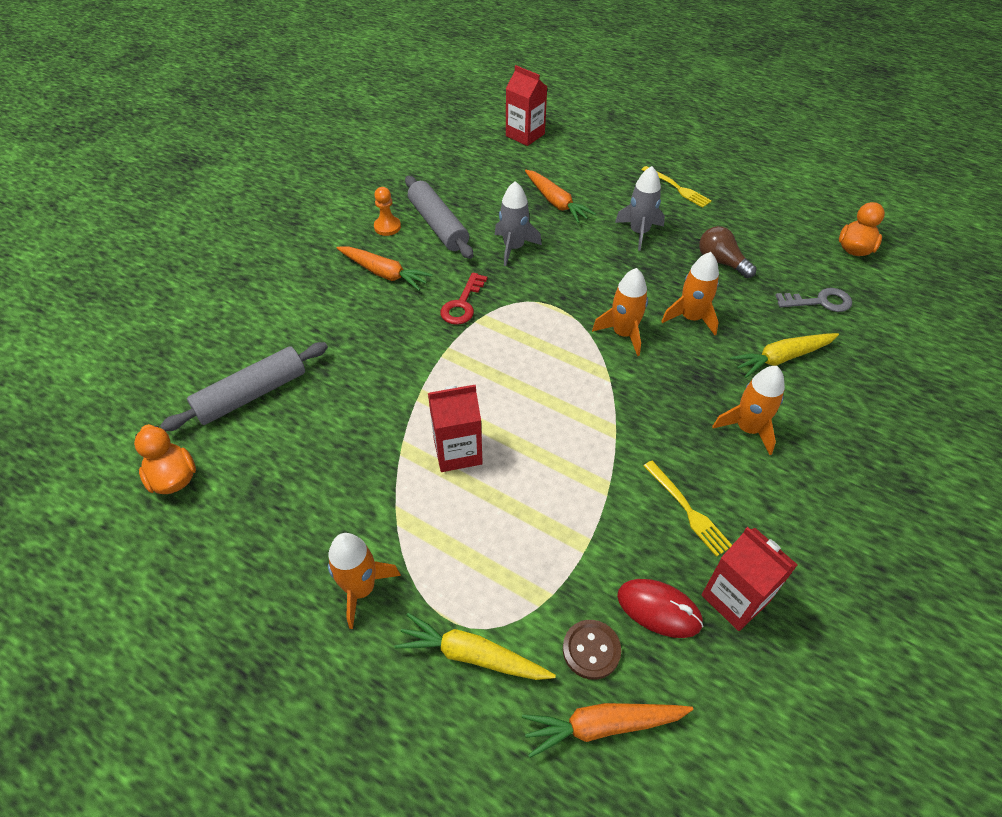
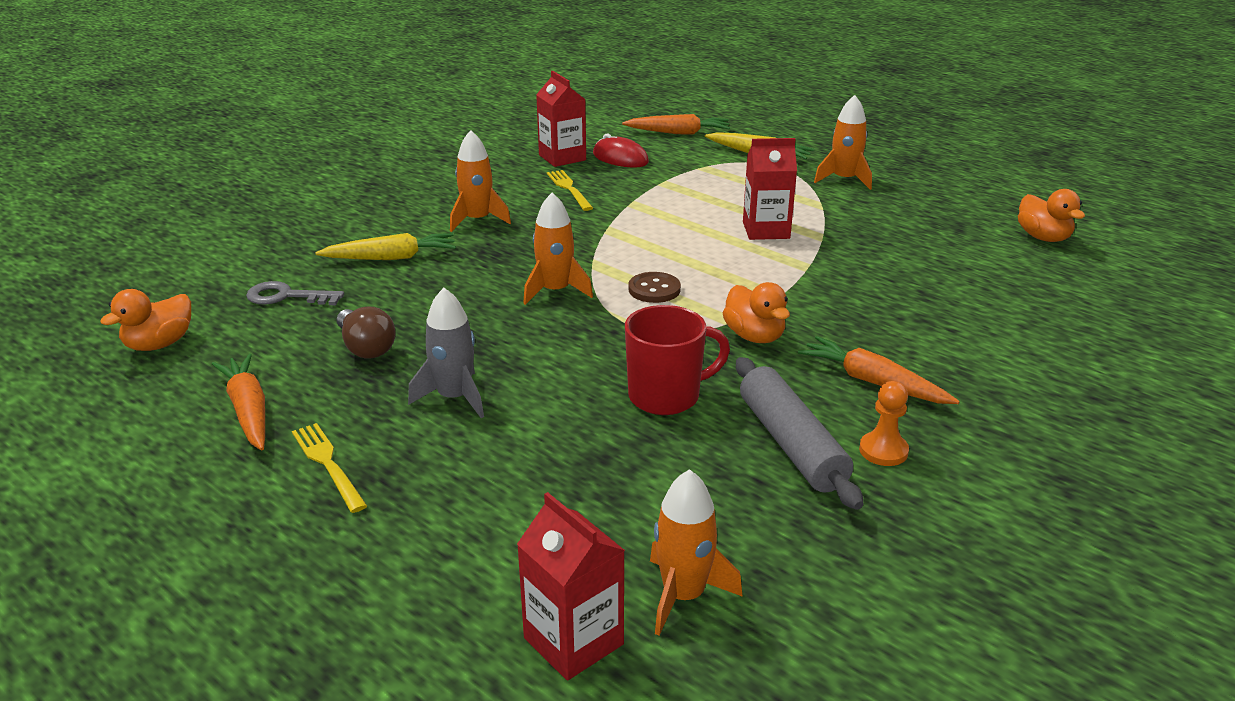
camera: 170 degrees left, 20 degrees down
grey rolling pin [160,342,328,431] -> none
red key [440,273,488,325] -> orange duck [723,282,790,343]
grey rocket [495,181,542,266] -> red mug [625,305,730,415]
orange carrot [525,170,596,223] -> orange carrot moved to [212,354,265,450]
brown button [563,620,621,680] -> brown button moved to [628,272,681,303]
orange rocket [661,252,719,335] -> orange rocket moved to [650,469,743,636]

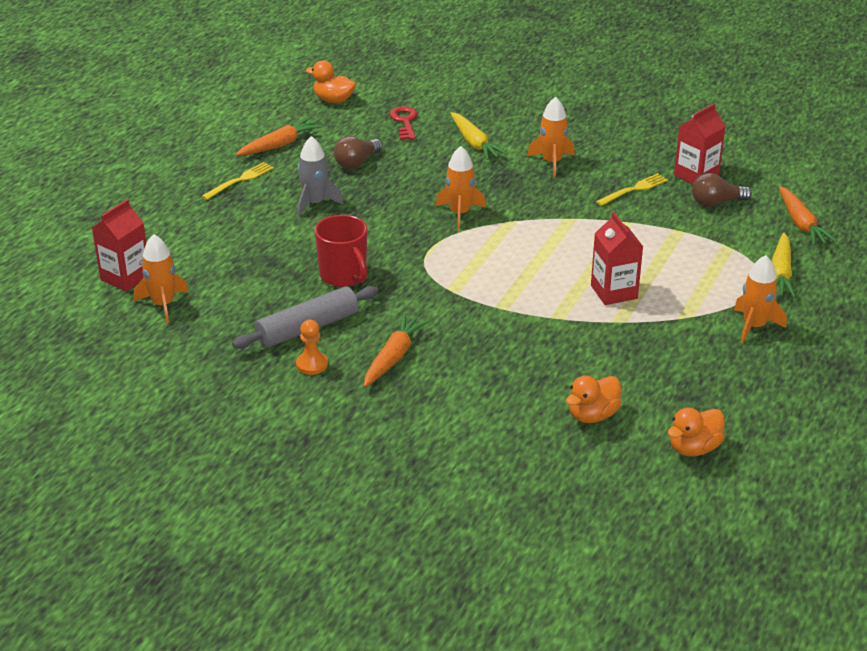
camera: 75 degrees right, 5 degrees up
grey key [246,281,344,305] -> red key [389,106,417,140]
red mouse [593,134,649,167] -> brown light bulb [692,173,752,207]
brown button [628,272,681,303] -> none
orange duck [723,282,790,343] -> orange duck moved to [566,376,622,423]

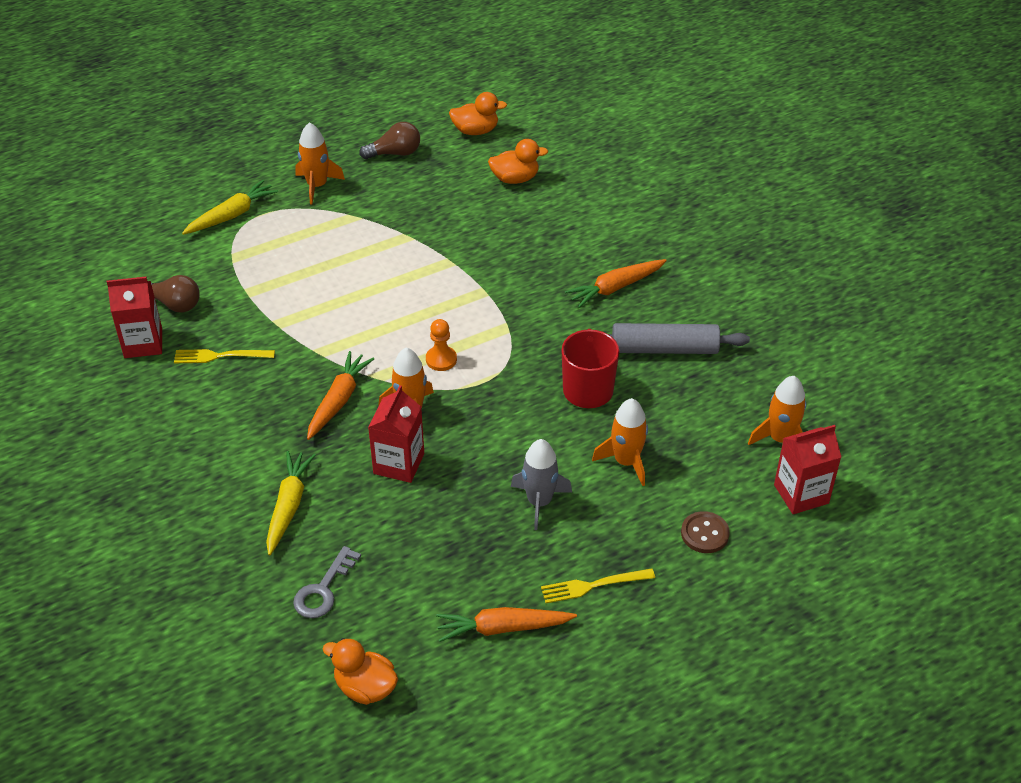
camera: 145 degrees left, 10 degrees up
orange pawn [296,320,328,375] -> orange pawn moved to [426,319,457,371]
orange duck [306,60,356,103] -> orange duck turned 150 degrees clockwise [323,638,398,705]
brown light bulb [334,136,383,169] -> brown light bulb moved to [359,122,420,159]
red key [389,106,417,140] -> grey key [293,546,361,618]
orange rocket [527,97,575,177] -> orange rocket moved to [592,398,648,486]
red carton [591,212,643,305] -> red carton moved to [368,386,424,483]
orange carrot [779,186,837,245] -> orange carrot moved to [307,351,374,440]
none -> brown button [681,511,730,553]

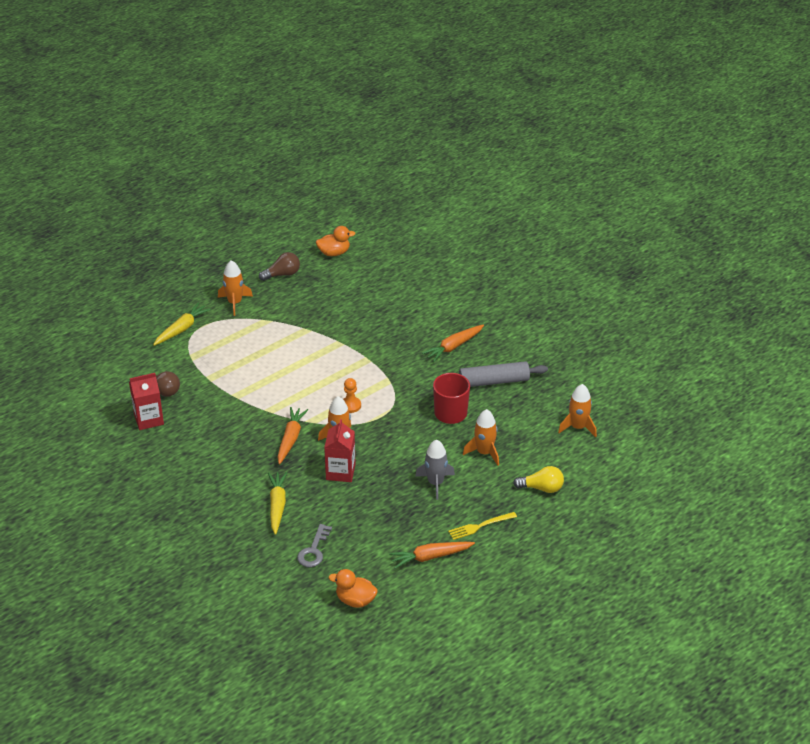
camera: 10 degrees left, 5 degrees down
yellow fork [174,349,275,363] -> none
orange duck [488,139,548,184] -> none
brown button [681,511,730,553] -> yellow light bulb [513,466,564,493]
red carton [774,425,841,514] -> none

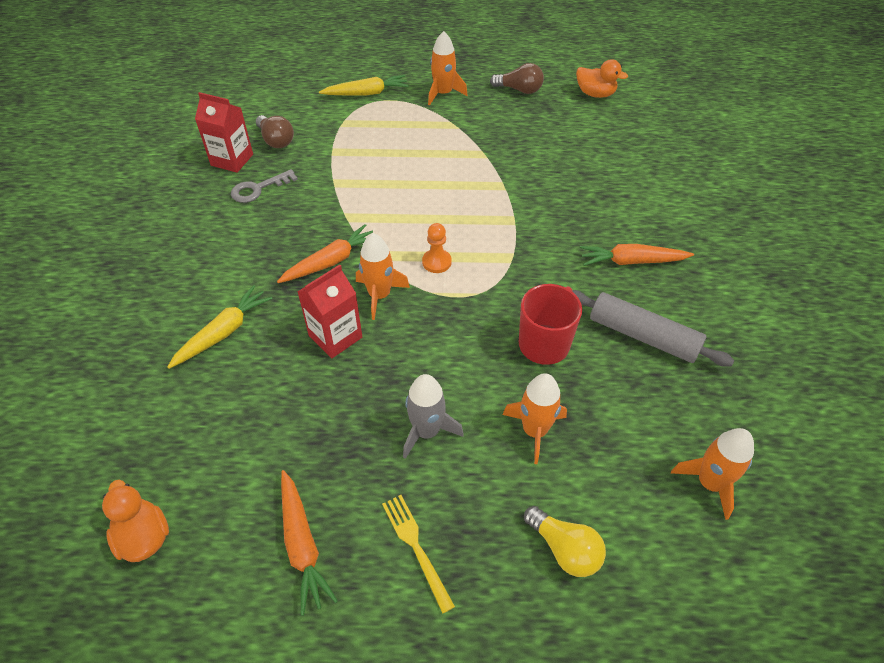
camera: 40 degrees right, 10 degrees up
grey key [297,524,332,567] -> grey key moved to [231,169,298,203]
orange carrot [389,542,475,568] -> orange carrot turned 135 degrees counterclockwise [281,470,338,616]
yellow fork [448,512,517,540] -> yellow fork turned 45 degrees clockwise [382,495,455,614]

